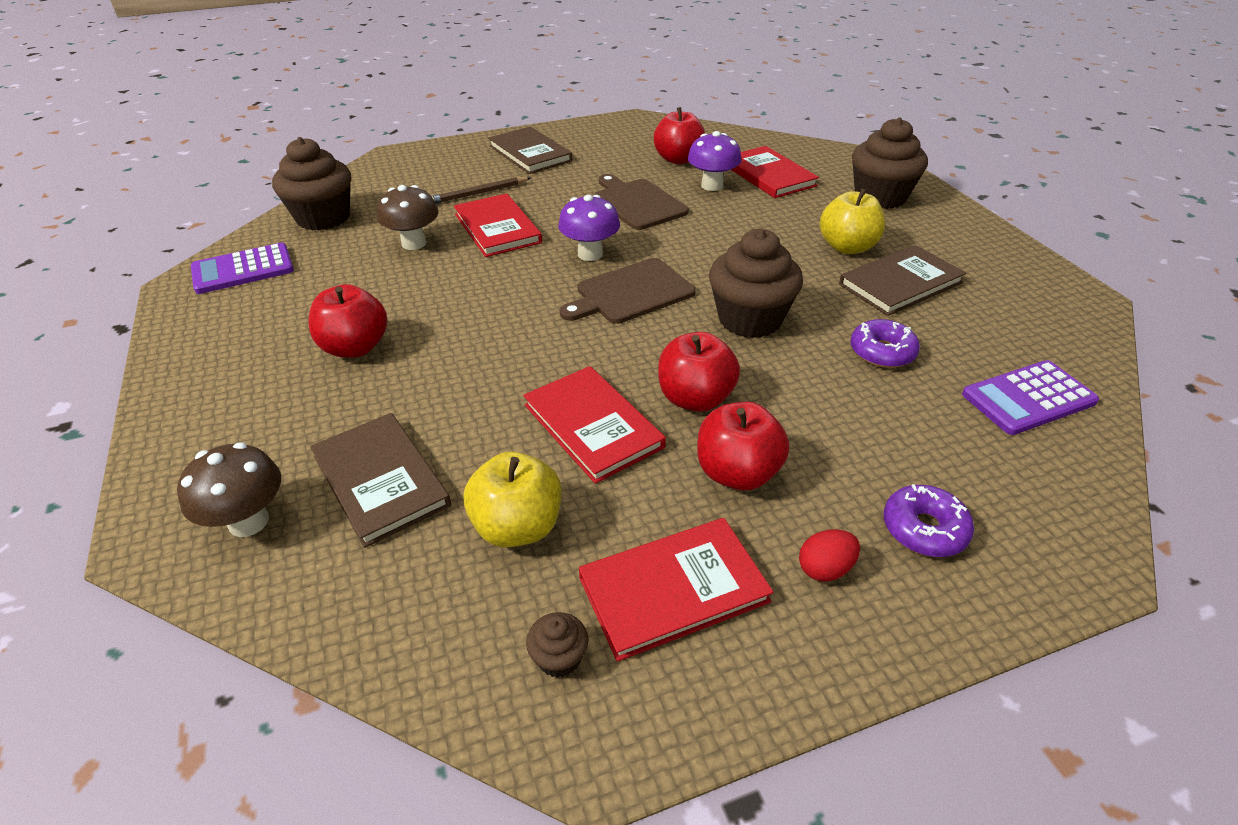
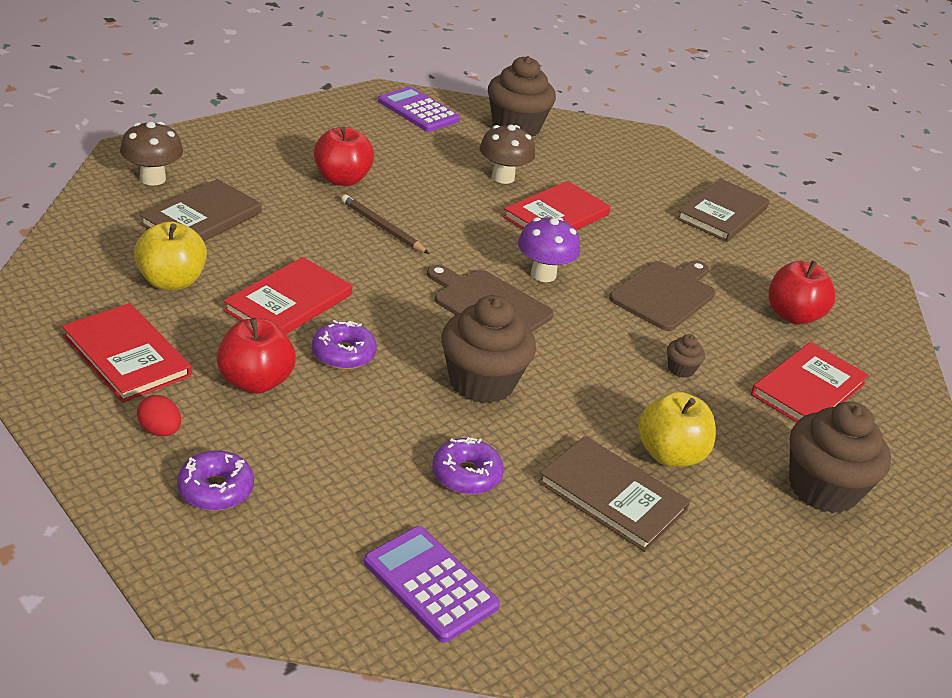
camera: 65 degrees right, 5 degrees down
brown pencil [432,177,530,204] -> brown pencil moved to [341,194,429,254]
brown cupcake [526,612,588,678] -> brown cupcake moved to [667,334,705,378]
red apple [658,332,740,412] -> purple donut [312,320,377,370]
purple mushroom [688,131,741,191] -> none

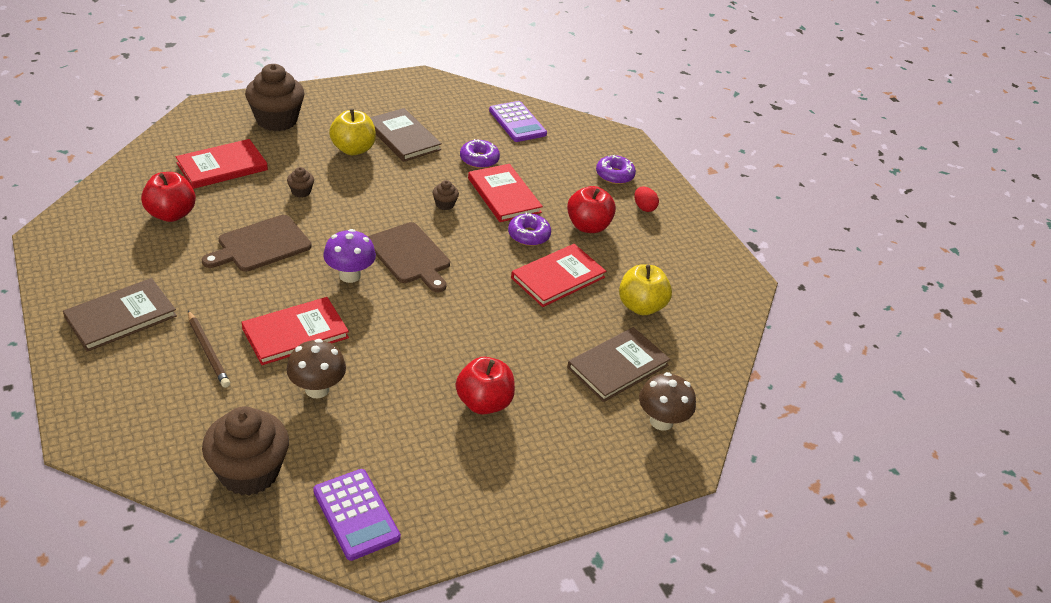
camera: 165 degrees left, 5 degrees up
red book [62,303,192,403] -> red book moved to [468,164,543,222]
brown pencil [341,194,429,254] -> brown pencil moved to [188,311,230,388]
brown cupcake [441,295,536,404] -> brown cupcake [433,180,459,210], size x0.43

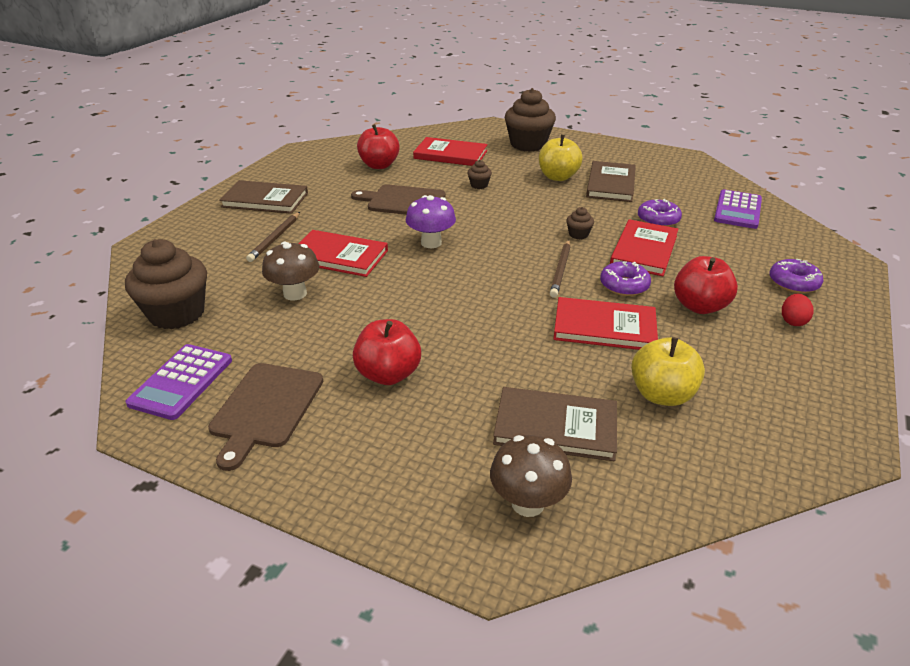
camera: 55 degrees right, 5 degrees down
brown cutting board [368,222,450,292] -> brown cutting board moved to [208,363,323,471]
none -> brown pencil [550,240,570,298]

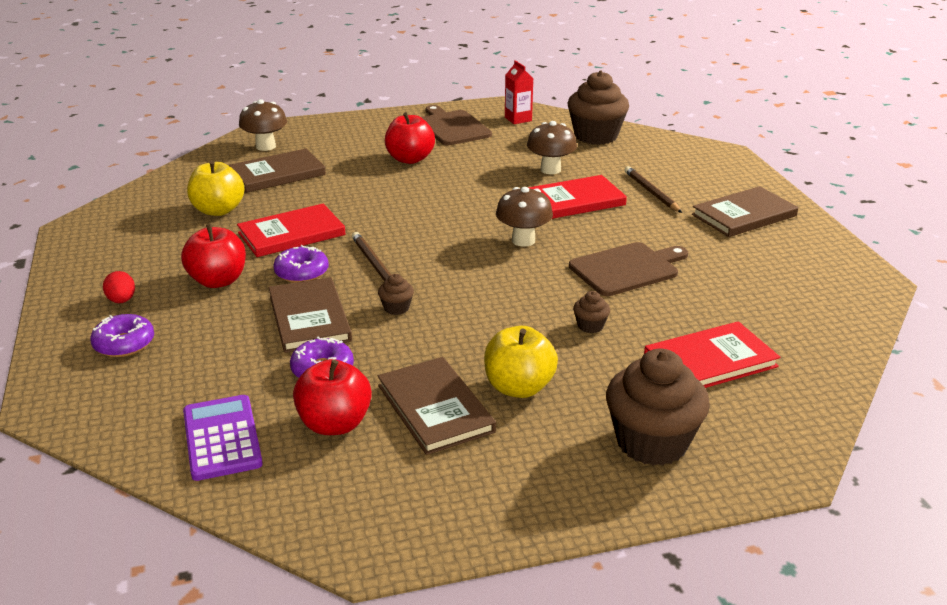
camera: 140 degrees right, 5 degrees down
purple calculator [126,344,232,420] -> red carton [505,60,534,124]
red apple [357,124,400,169] -> red apple moved to [293,359,372,435]
purple mushroom [406,195,456,248] -> brown mushroom [496,187,553,247]
red book [610,219,678,276] -> brown book [269,277,352,353]

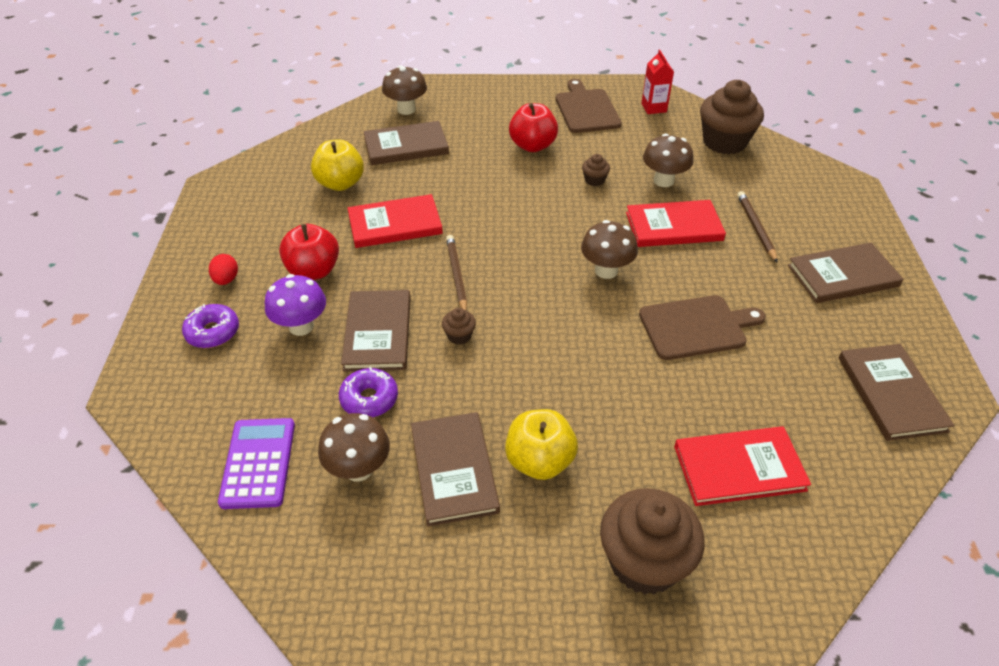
camera: 15 degrees right, 15 degrees up
purple donut [273,245,329,283] -> none
red apple [293,359,372,435] -> brown mushroom [318,413,390,482]
brown cupcake [573,291,610,333] -> brown cupcake moved to [582,154,610,186]
none -> purple mushroom [265,274,326,336]
none -> brown book [839,344,954,441]

